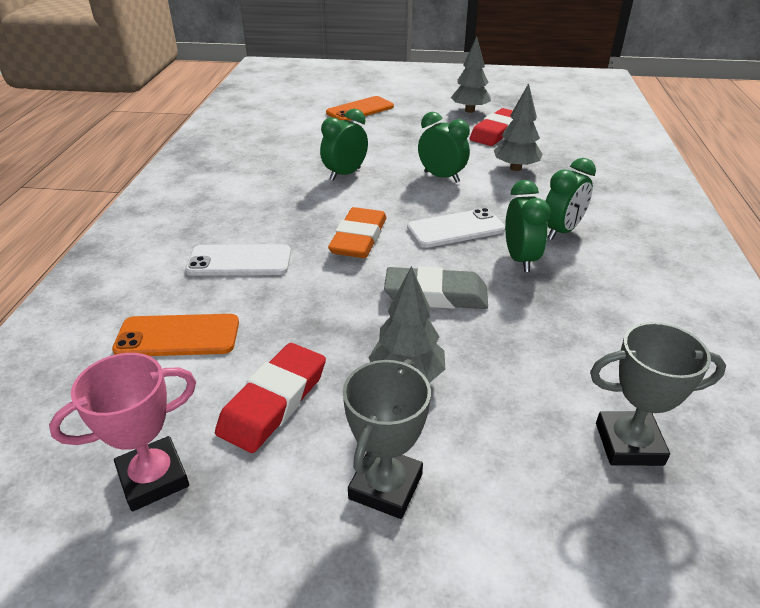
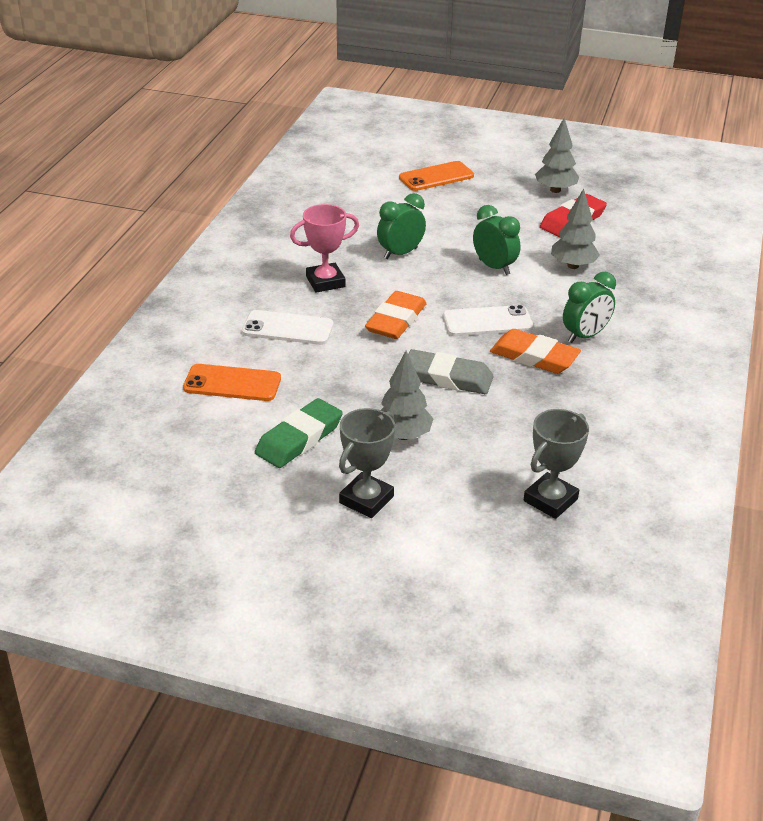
camera: 10 degrees right, 0 degrees up
pink trophy [49,353,196,511] -> pink trophy moved to [290,204,359,292]
red eraser [215,343,326,453] -> green eraser [255,398,343,468]
green clock [505,180,550,272] -> orange eraser [490,329,581,374]
grey trophy [590,322,726,466] -> grey trophy turned 60 degrees counterclockwise [524,409,589,519]

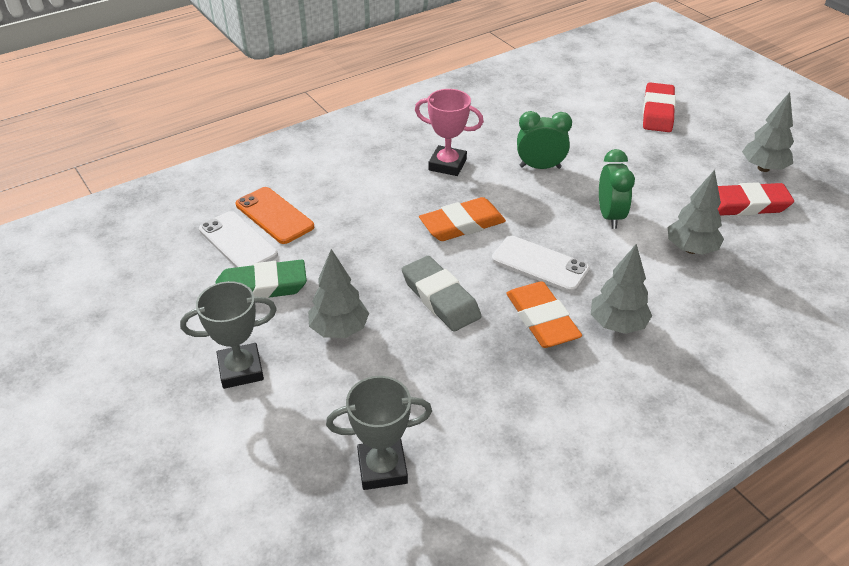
camera: 40 degrees right, 5 degrees up
white phone [242,310,334,345] -> white phone moved to [199,211,278,267]
orange phone [399,161,474,191] -> red eraser [643,82,676,132]
green clock [563,272,616,343] -> grey tree [591,244,652,334]

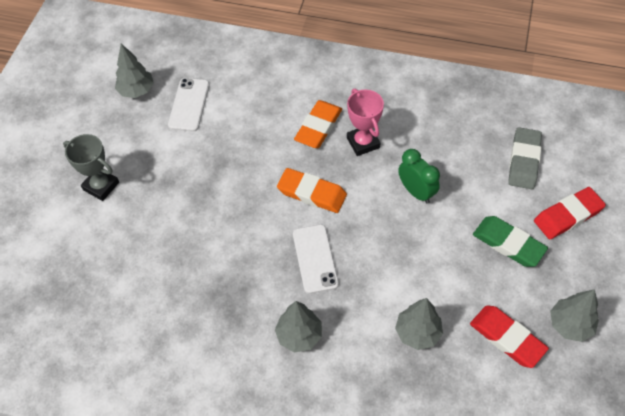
camera: 50 degrees right, 15 degrees up
green eraser [215,259,307,298] -> green eraser moved to [473,216,548,267]
orange phone [236,187,314,244] -> none
grey tree [308,249,369,338] -> grey tree moved to [115,44,154,98]
grey trophy [326,376,432,490] -> none
grey eraser [402,256,481,332] -> grey eraser moved to [508,127,542,189]
orange eraser [506,281,582,348] -> orange eraser moved to [294,100,342,148]
green clock [599,149,635,229] -> none

